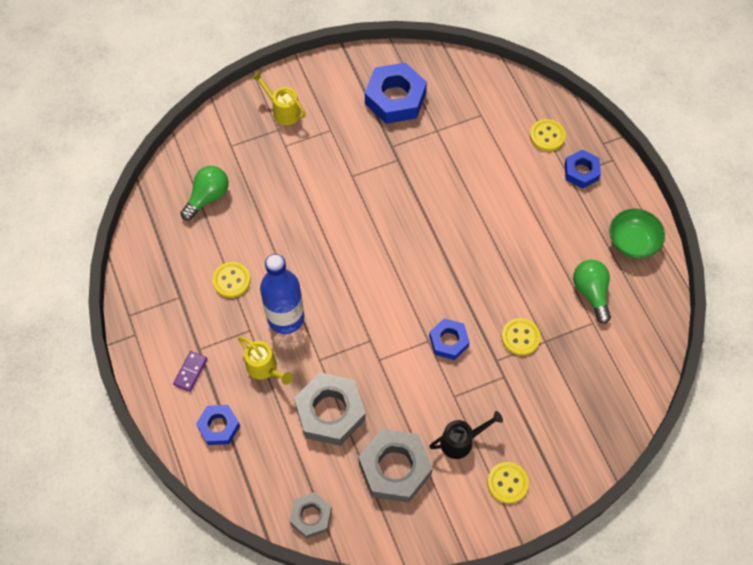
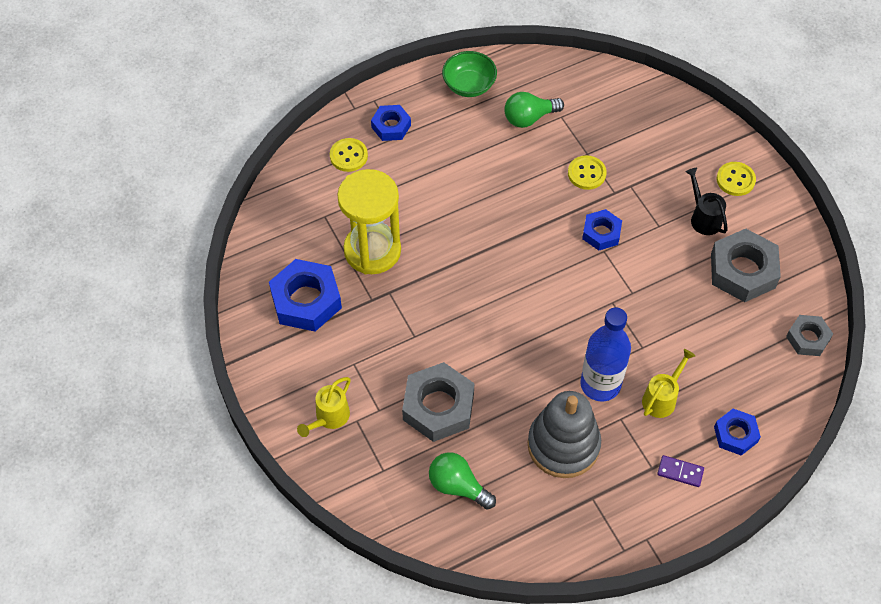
camera: 95 degrees left, 5 degrees down
yellow button [212,262,251,298] -> grey stacking toy [528,391,601,478]
grey nut [294,372,366,446] -> grey nut moved to [402,362,474,442]
none -> yellow hourglass [337,169,401,274]

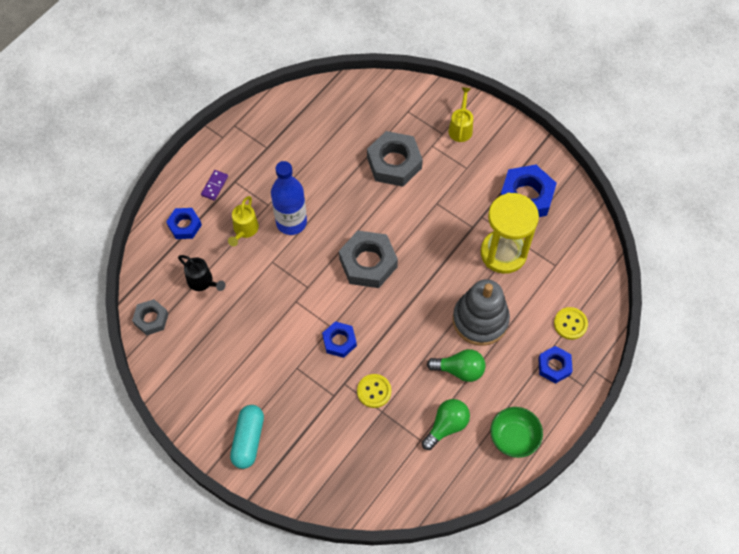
camera: 155 degrees right, 5 degrees up
green light bulb [429,452,496,509] -> green light bulb moved to [427,349,485,382]
grey stacking toy [528,391,601,478] -> grey stacking toy moved to [453,279,510,346]
purple domino [657,455,704,487] -> purple domino turned 60 degrees counterclockwise [201,170,228,201]
black watering can [685,168,728,235] -> black watering can moved to [178,255,226,291]
grey nut [711,229,781,302] -> grey nut moved to [339,231,398,288]
yellow button [716,162,756,196] -> turquoise capsule [230,405,264,469]

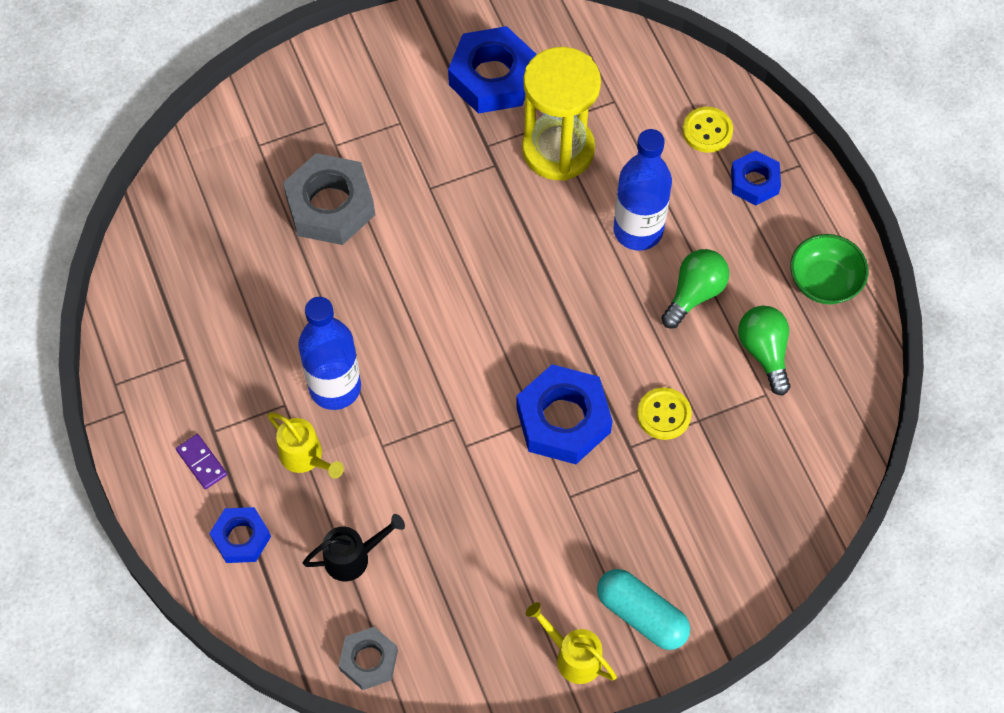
camera: 60 degrees left, 0 degrees up
blue nut [322,321,357,358] -> blue nut [516,364,613,464], size x1.71
grey nut [339,231,398,288] -> none
yellow watering can [448,87,473,142] -> yellow watering can moved to [526,602,617,684]
grey stacking toy [453,279,510,346] -> blue bottle [614,129,672,251]

